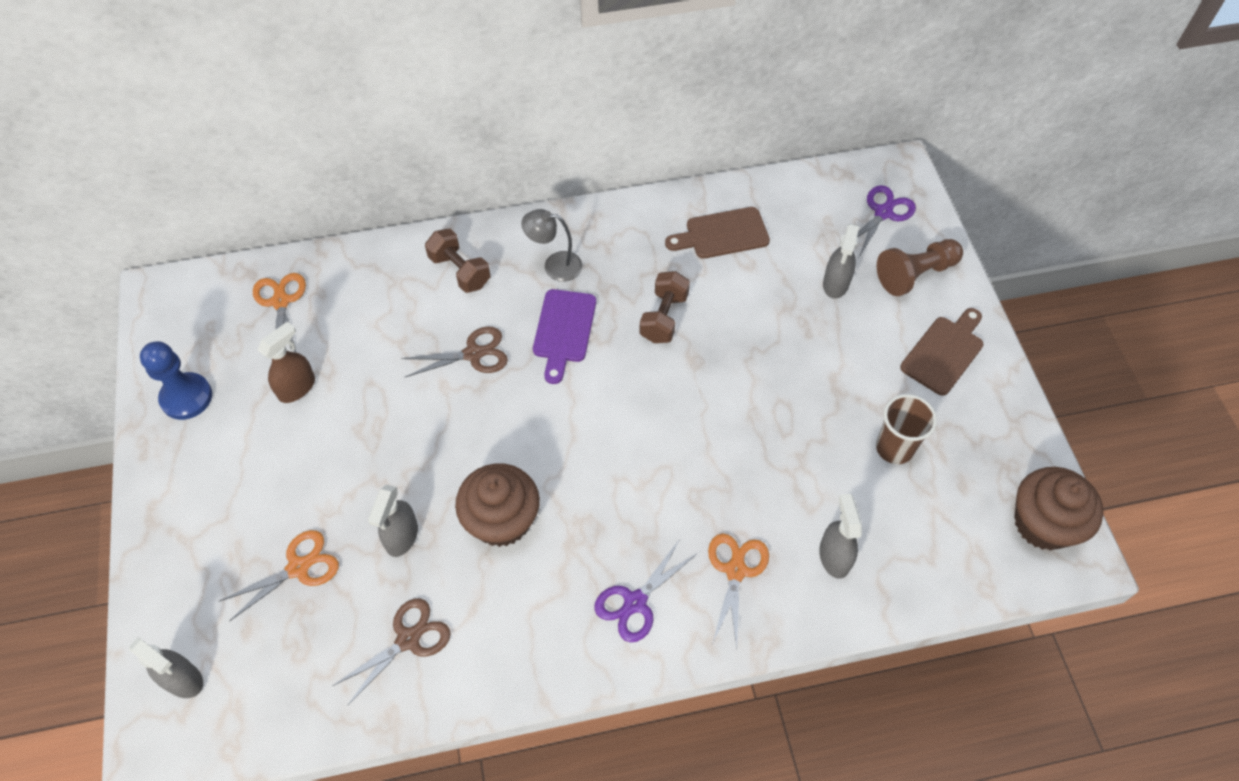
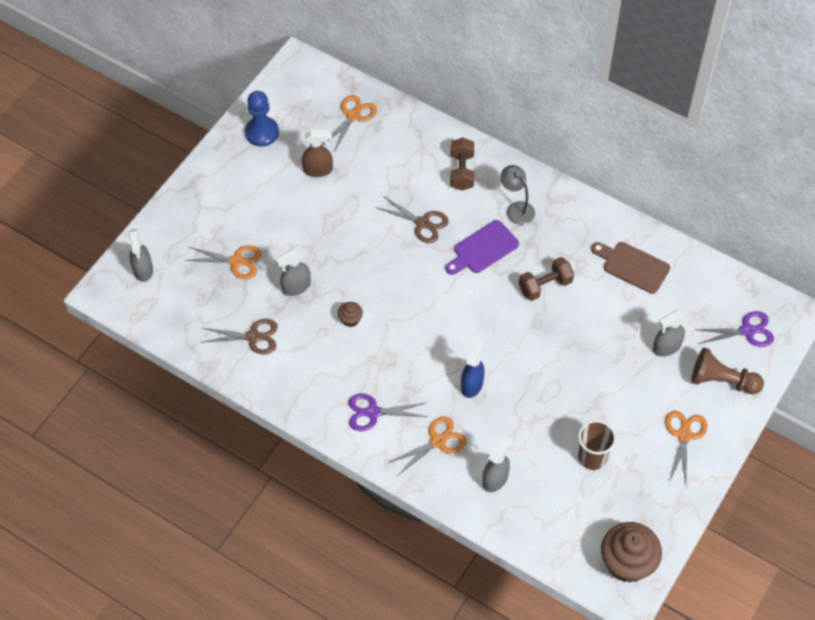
camera: 45 degrees right, 0 degrees up
brown cupcake [455,463,540,547] -> brown cupcake [338,302,363,327], size x0.45
brown cutting board [900,308,983,396] -> orange scissors [665,411,707,483]
none -> blue spray bottle [461,338,485,398]

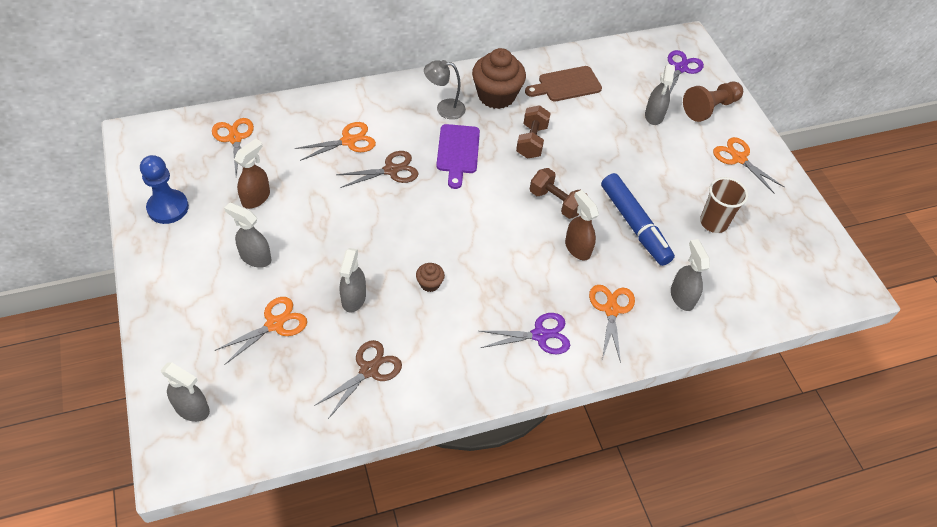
camera: 55 degrees left, 5 degrees down
purple scissors [349,393,427,431] -> purple scissors turned 135 degrees counterclockwise [480,313,570,354]
brown dumbbell [450,138,474,191] -> brown dumbbell moved to [530,168,580,219]
blue spray bottle [461,338,485,398] -> brown spray bottle [565,190,599,260]
brown cupcake [601,522,662,582] -> brown cupcake moved to [472,48,526,109]
none -> grey spray bottle [224,202,271,268]
none -> orange scissors [295,122,376,161]
none -> blue marker [601,173,675,266]

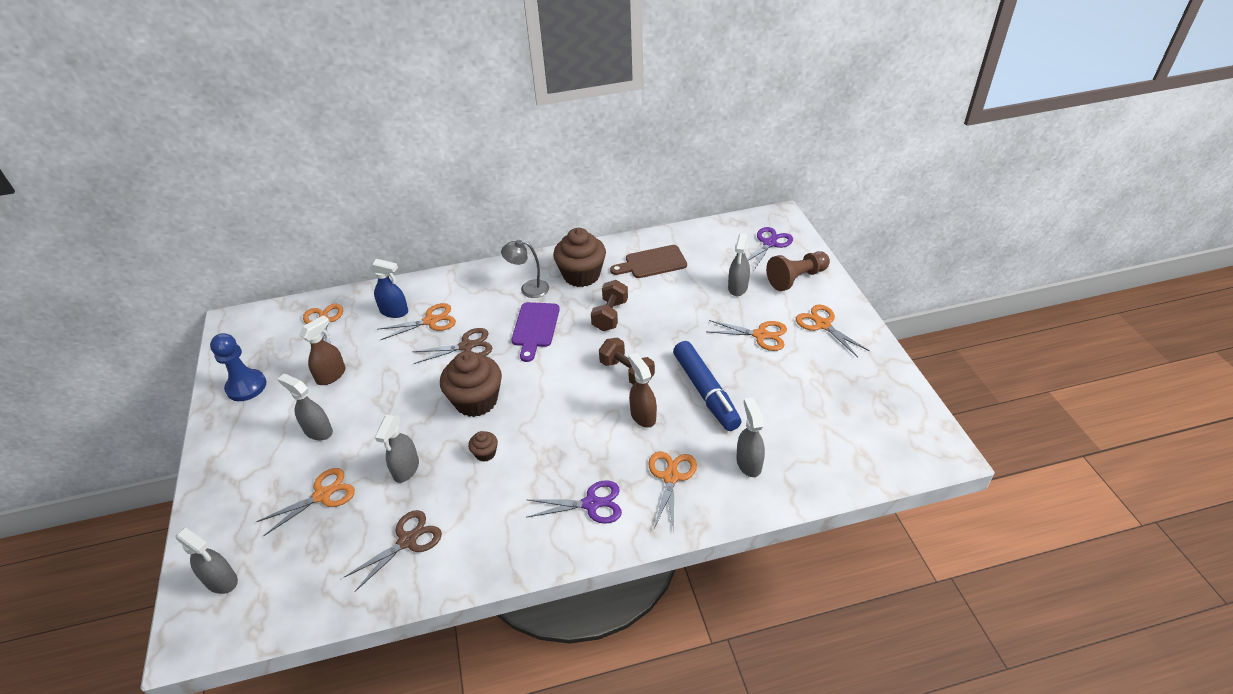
camera: 10 degrees right, 10 degrees down
brown cup [700,177,748,233] -> none
none -> blue spray bottle [369,259,408,318]
none -> brown cupcake [440,351,502,417]
none -> orange scissors [707,320,787,351]

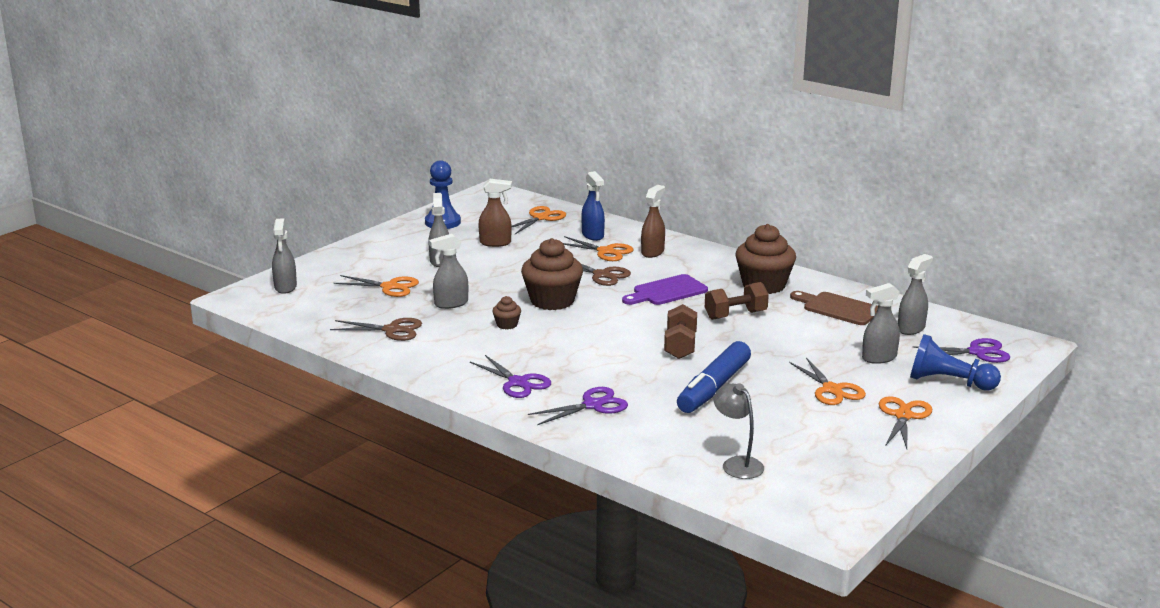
camera: 50 degrees right, 20 degrees down
grey lamp [501,240,549,298] -> grey lamp moved to [714,383,764,479]
brown spray bottle [628,353,657,428] -> brown spray bottle moved to [641,185,665,258]
orange scissors [648,451,697,531] -> purple scissors [528,387,628,425]
grey spray bottle [736,397,765,477] -> grey spray bottle moved to [898,254,933,335]
brown pawn [766,251,830,291] -> blue pawn [910,334,1001,391]

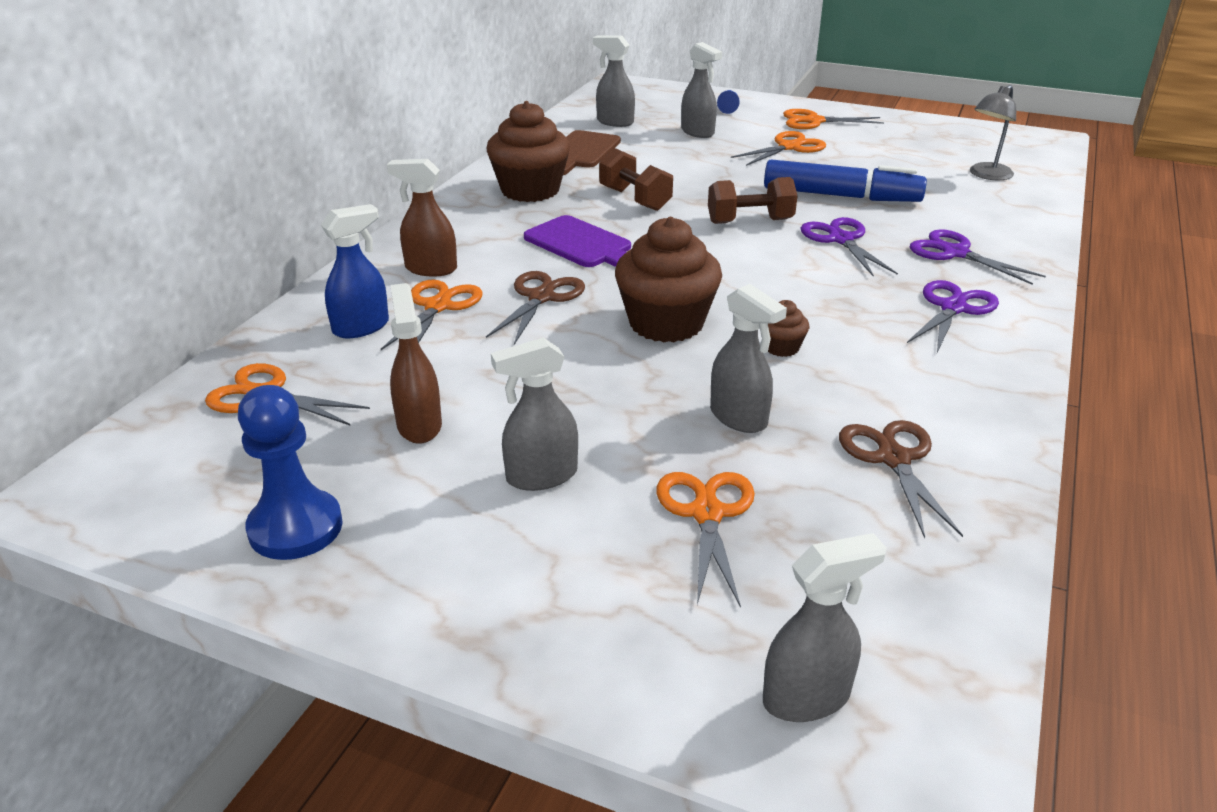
camera: 105 degrees left, 10 degrees up
blue pawn [910,334,1001,391] -> blue pawn [717,90,740,114], size x0.49
purple scissors [912,338,1010,363] -> purple scissors moved to [801,217,898,277]

